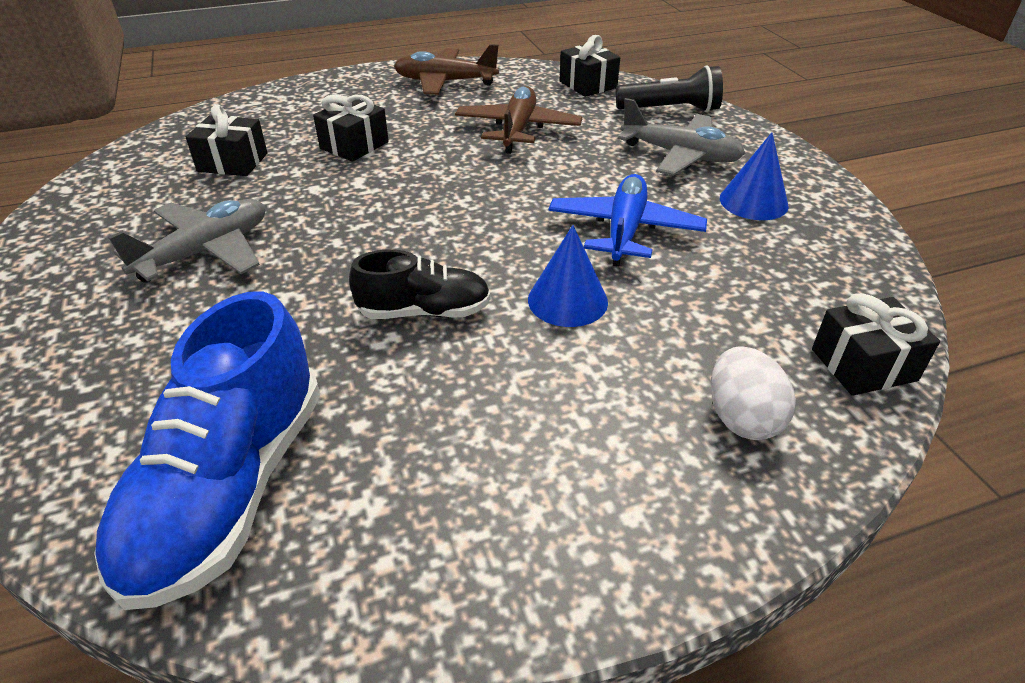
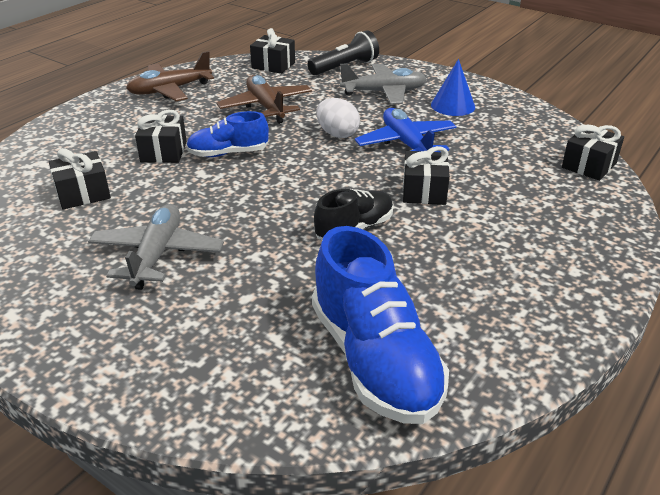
camera: 35 degrees left, 5 degrees down
blue cone [528,225,608,327] -> black gift [403,146,450,205]
white egg [711,346,796,440] -> white egg moved to [316,98,360,138]
none -> blue shoe [186,111,269,157]

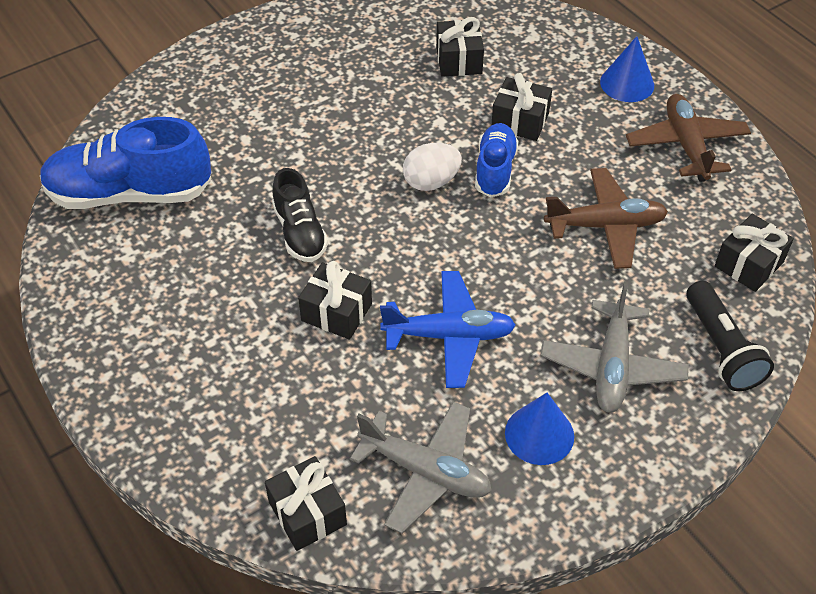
camera: 110 degrees right, 15 degrees up
grey plane [88,204,224,290] -> grey plane moved to [350,401,492,533]
white egg [316,98,360,138] -> white egg moved to [403,143,462,191]
none -> blue cone [600,36,654,102]

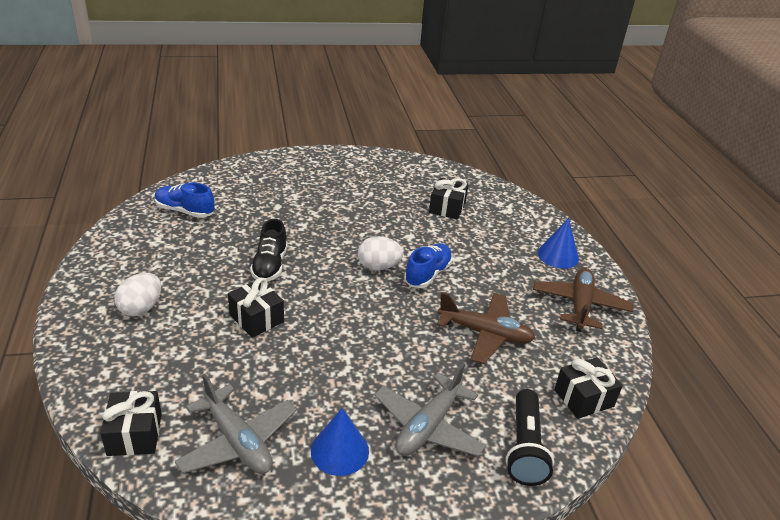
camera: 20 degrees right, 15 degrees down
blue shoe [40,117,211,209] -> blue shoe [155,183,215,218], size x0.57
blue plane [380,271,516,388] -> none
black gift [491,73,552,141] -> none
none -> white egg [114,273,161,316]

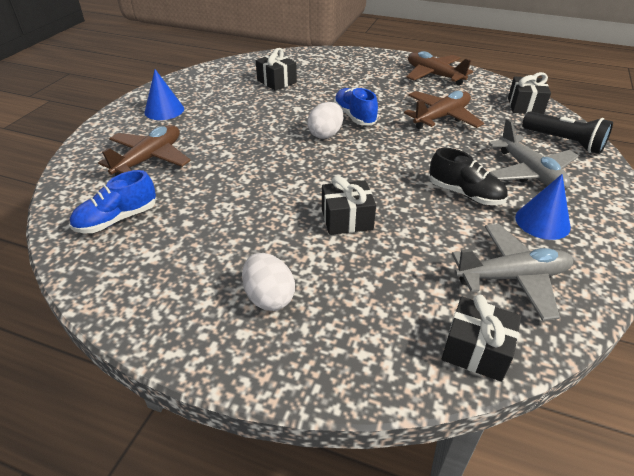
camera: 55 degrees left, 5 degrees up
black shoe [250,219,288,282] -> black shoe moved to [429,148,508,205]
blue cone [538,218,579,269] -> blue cone moved to [145,69,184,120]
none -> brown plane [98,125,191,176]

